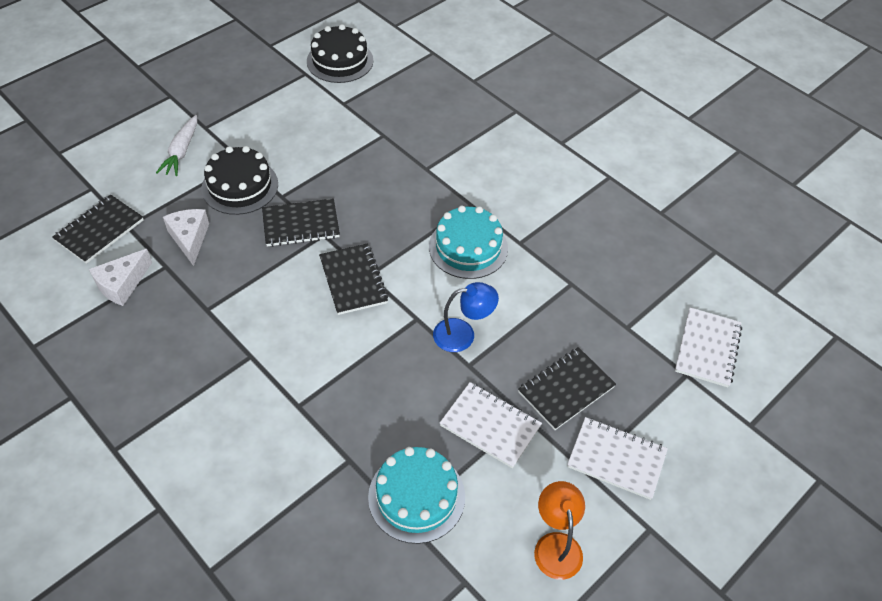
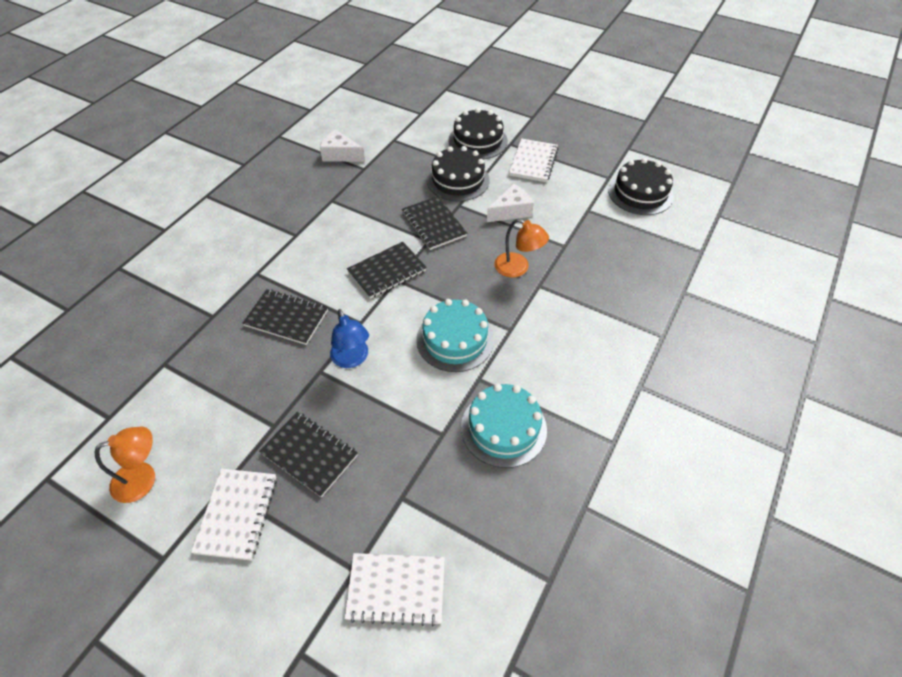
camera: 75 degrees right, 0 degrees up
black notebook [52,194,144,264] -> black notebook moved to [243,289,328,345]
white carrot [156,115,197,176] -> black cake [448,108,508,159]
white cheese [163,209,209,266] -> white cheese moved to [487,184,534,222]
turquoise cake [368,447,465,544] -> turquoise cake moved to [461,384,547,468]
white notebook [440,382,542,468] -> white notebook moved to [509,138,558,182]
none -> orange lamp [494,219,549,278]

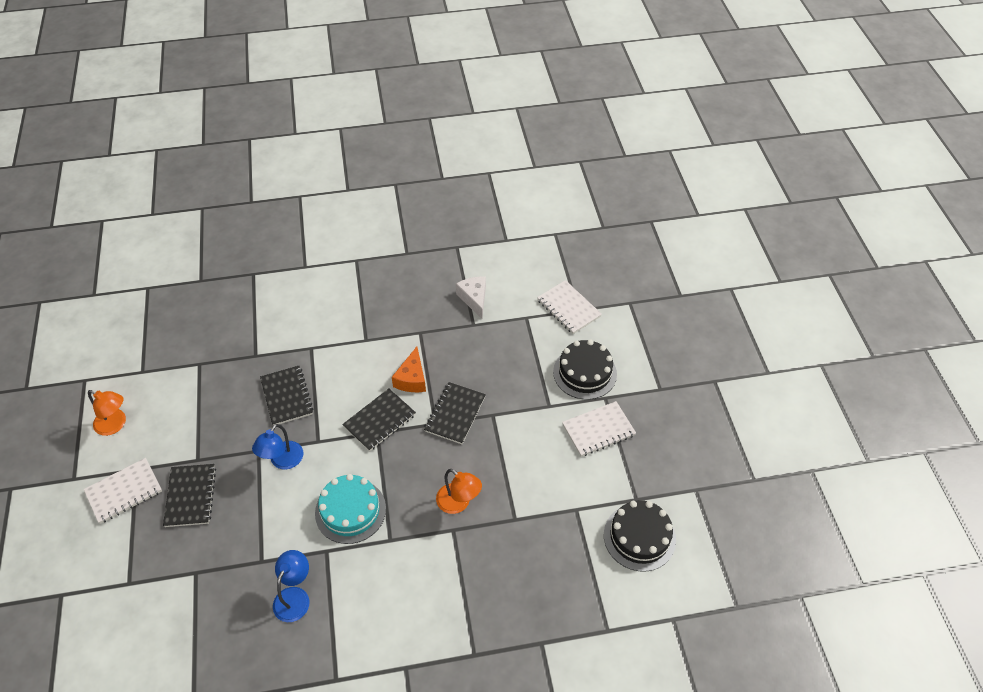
camera: 50 degrees right, 0 degrees up
white notebook [345,553,445,626] -> white notebook moved to [537,280,602,334]
black notebook [347,242,427,299] -> black notebook turned 60 degrees counterclockwise [342,388,416,451]
black cake [427,146,490,201] -> none
turquoise cake [461,384,547,468] -> blue lamp [273,550,310,622]
white cheese [487,184,534,222] -> none
orange lamp [494,219,549,278] -> orange lamp turned 45 degrees counterclockwise [436,469,482,514]
none -> orange cheese [392,347,426,392]

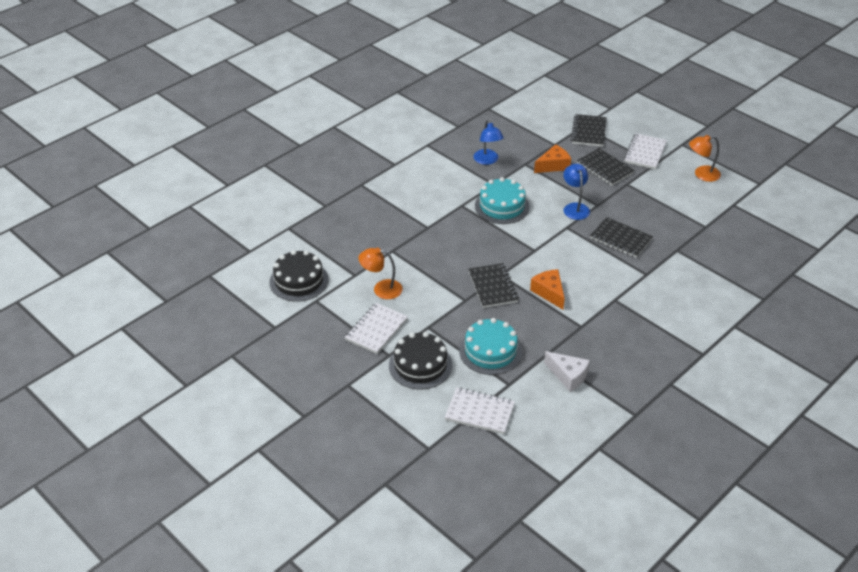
camera: 145 degrees right, 10 degrees down
black notebook [342,388,416,451] -> black notebook moved to [571,114,607,147]
orange lamp [436,469,482,514] -> orange lamp moved to [358,248,403,299]
none -> turquoise cake [459,318,522,375]
none -> orange cheese [534,144,571,173]

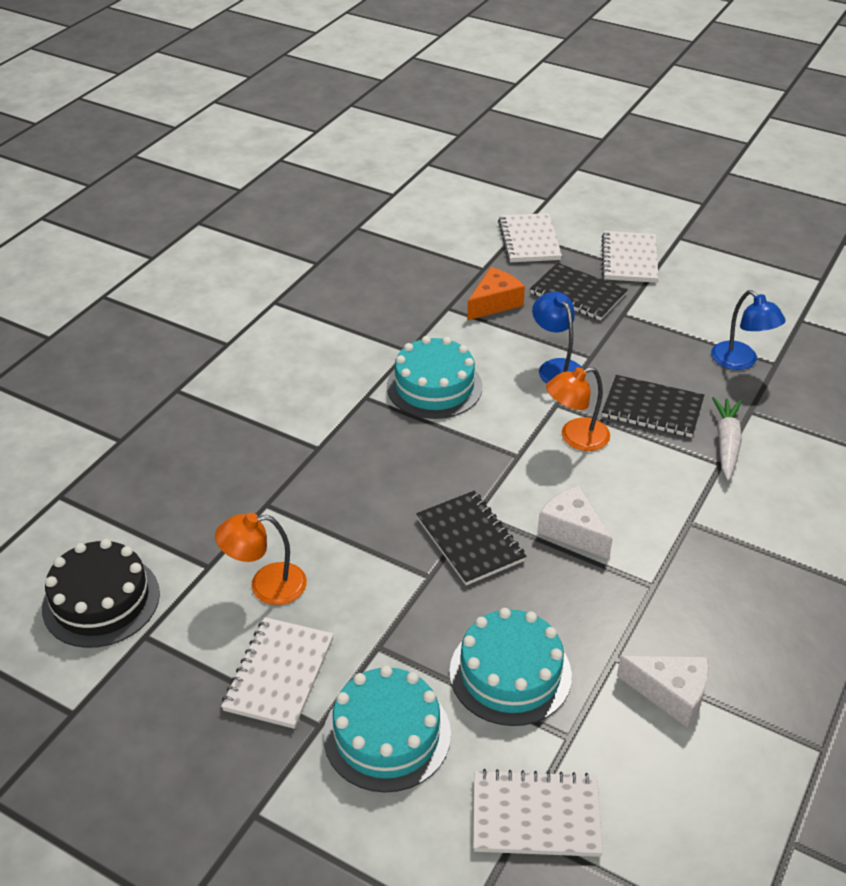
camera: 15 degrees left, 0 degrees up
black cake [389,332,452,389] -> turquoise cake [323,665,451,792]
blue lamp [473,120,504,165] -> blue lamp moved to [711,290,786,370]
orange cheese [530,269,565,309] -> white cheese [537,486,613,559]
black notebook [571,114,607,147] -> white notebook [498,213,562,262]
orange lamp [689,135,721,182] -> orange lamp moved to [546,367,610,451]
none -> white carrot [712,397,742,480]

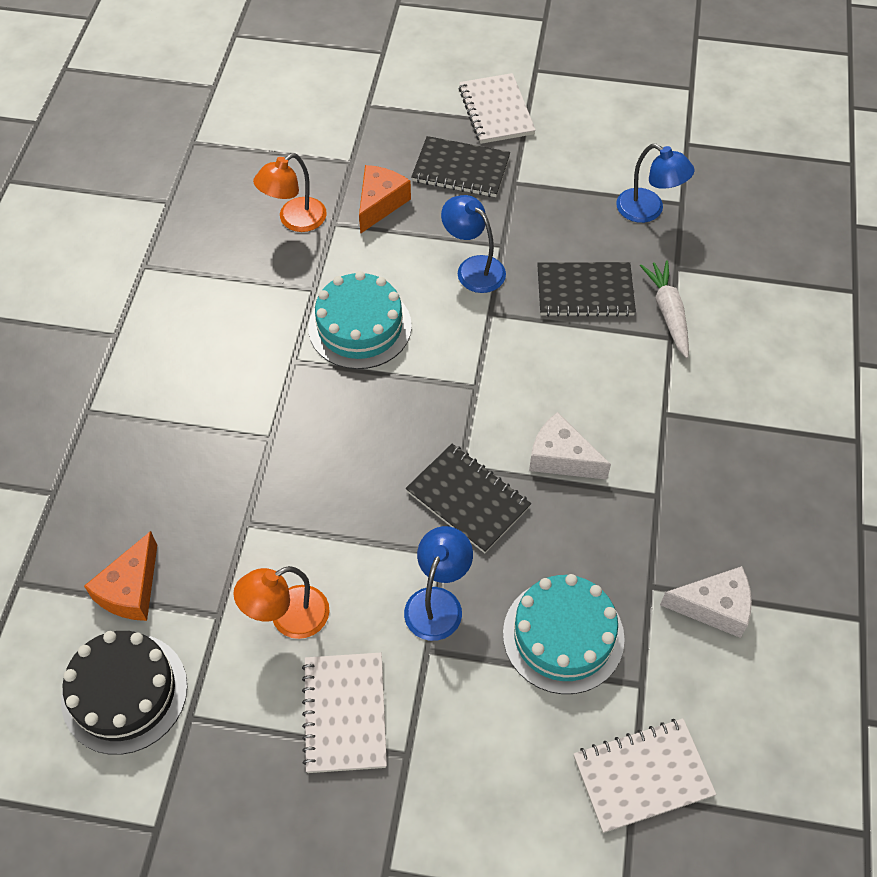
camera: 20 degrees left, 15 degrees up
turquoise cake [323,665,451,792] -> none
white notebook [498,213,562,262] -> none
orange lamp [546,367,610,451] -> orange lamp moved to [253,153,327,232]
none -> orange cheese [84,531,157,621]
none -> blue lamp [404,526,473,641]

